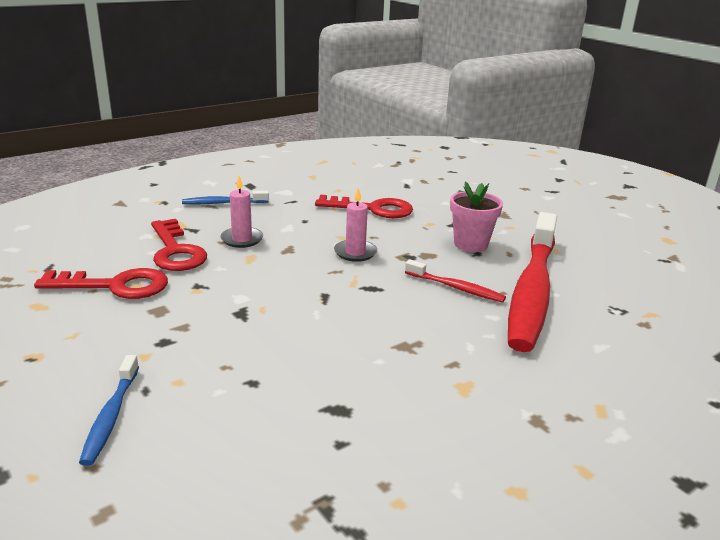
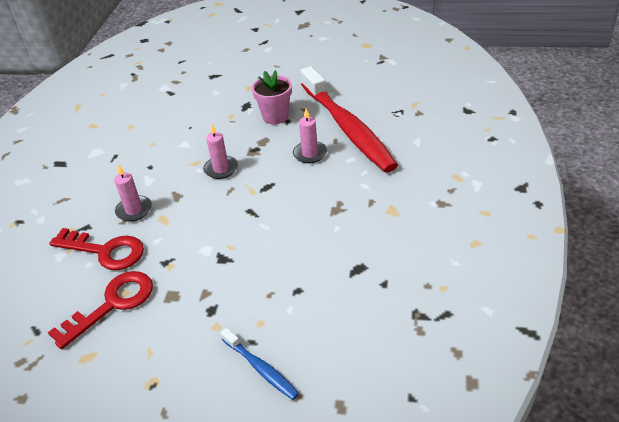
camera: 40 degrees left, 15 degrees up
blue toothbrush [182,191,269,205] -> none
red key [315,195,413,218] -> none
red toothbrush [405,260,506,302] -> pink candle [293,109,327,163]

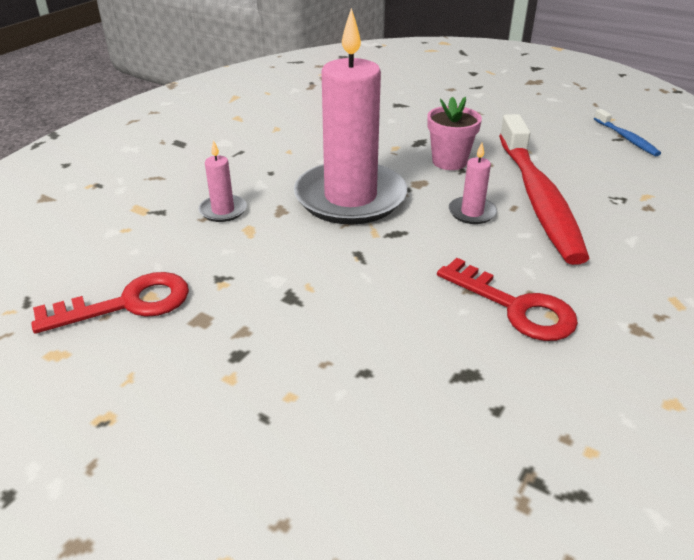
camera: 20 degrees right, 5 degrees down
red key [49,228,144,270] -> red key moved to [437,258,578,341]
pink candle [203,123,238,179] -> pink candle [294,8,407,225], size x2.43
blue toothbrush [221,328,299,400] -> blue toothbrush moved to [594,109,661,156]

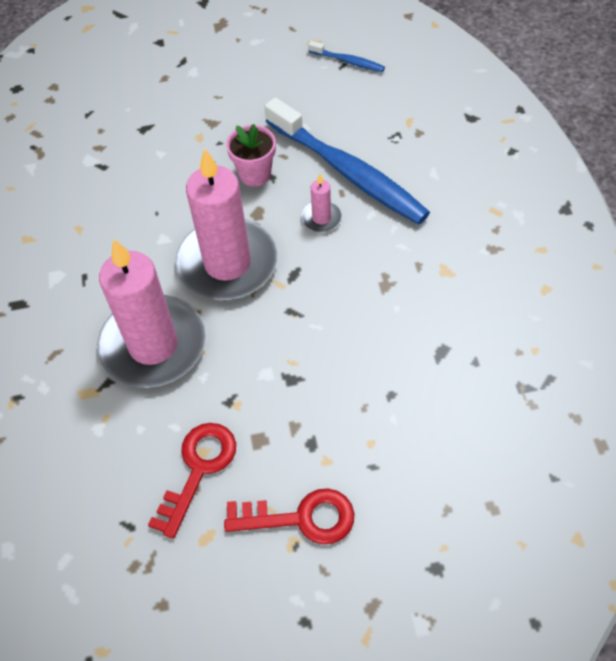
camera: 40 degrees left, 20 degrees up
pink candle [198,140,247,222] -> pink candle [97,239,206,388], size x2.43
red key [437,258,578,341] -> red key moved to [224,488,355,544]
red toothbrush [499,114,590,265] -> blue toothbrush [265,97,430,225]

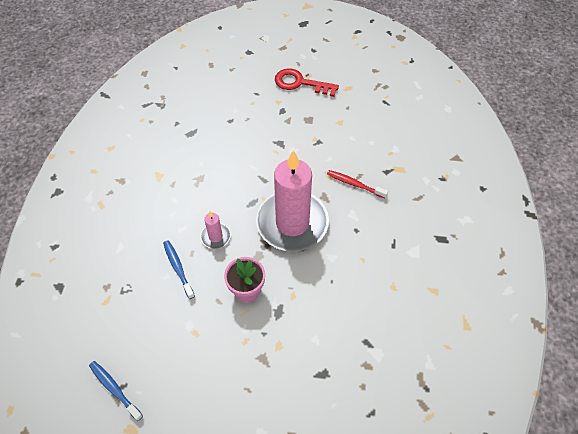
camera: 165 degrees left, 0 degrees up
pink candle [97,239,206,388] -> red toothbrush [327,170,388,198]
red key [148,423,236,539] -> none
blue toothbrush [265,97,430,225] -> blue toothbrush [163,240,195,299], size x0.43

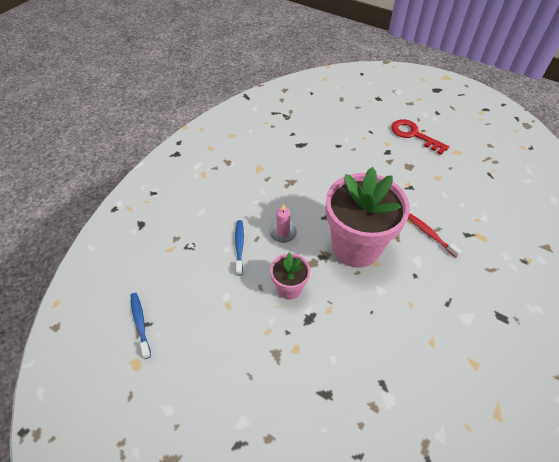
camera: 25 degrees right, 5 degrees down
pink candle [256,150,329,252] -> pink flower pot [326,167,410,268]

